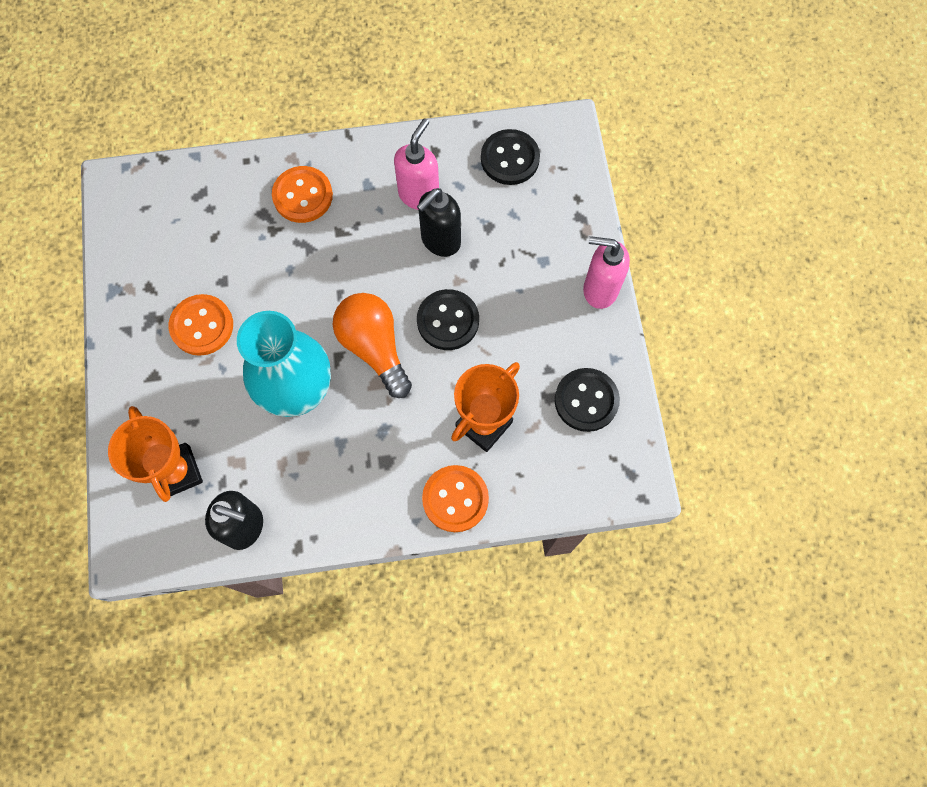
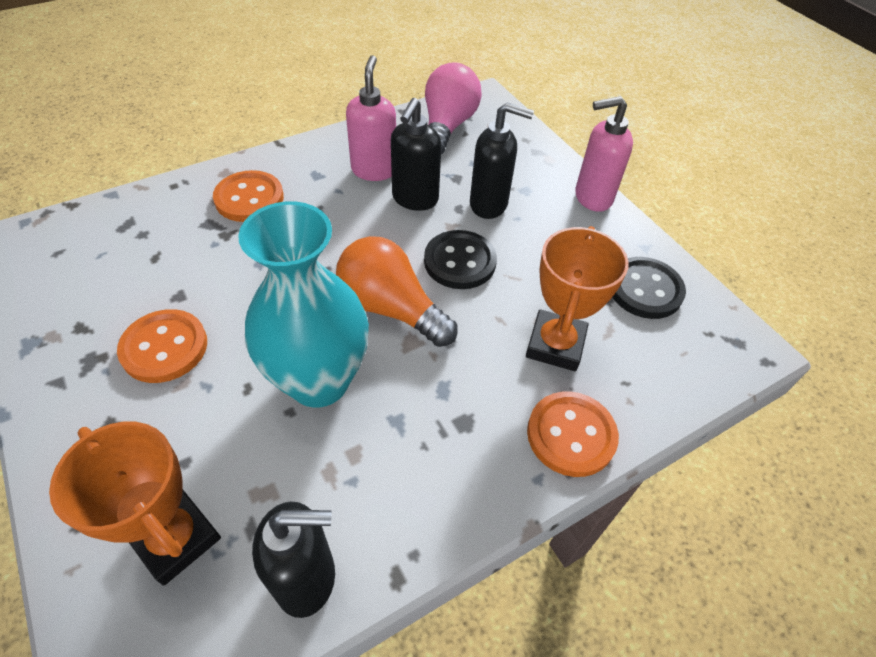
camera: 25 degrees left, 20 degrees down
black button [481,129,540,185] -> pink light bulb [425,62,482,155]
none -> black soap dispenser [470,102,534,219]

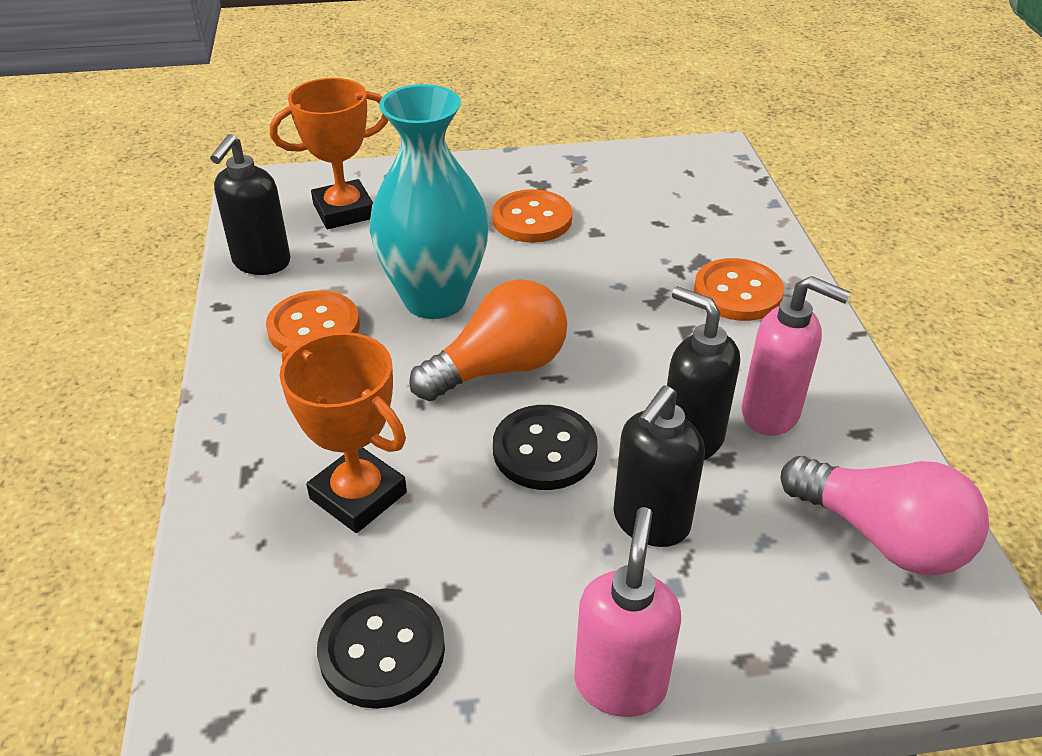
camera: 115 degrees right, 10 degrees down
orange button [527,391,619,477] -> orange button moved to [266,290,360,352]

